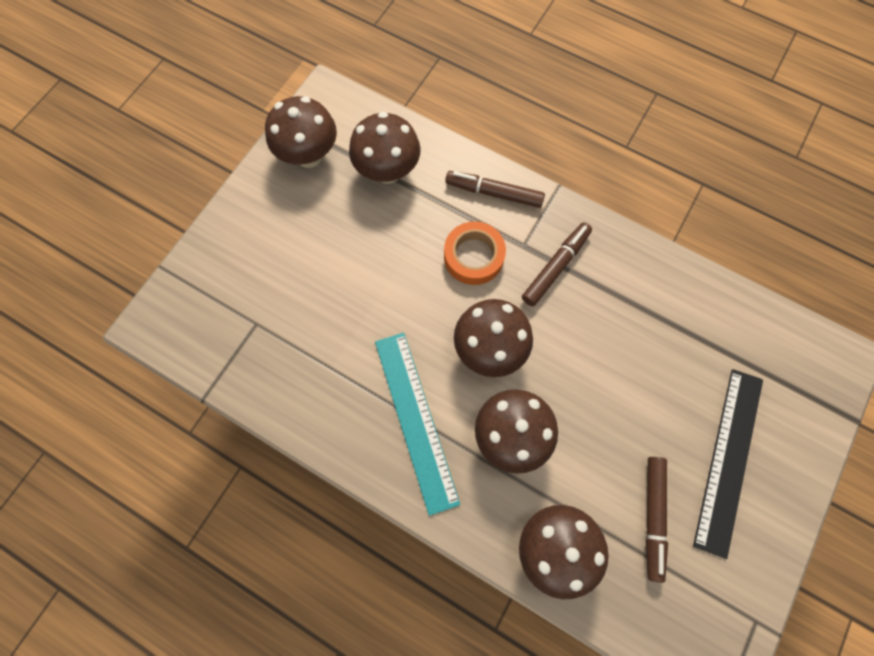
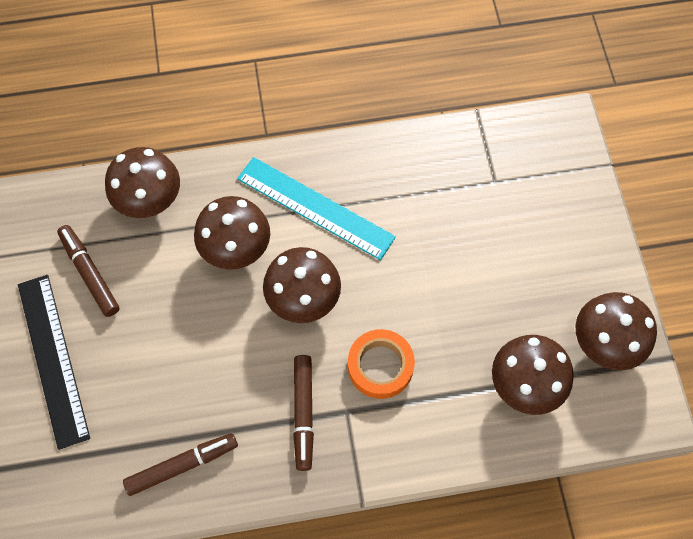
camera: 140 degrees right, 5 degrees down
brown marker [445,171,545,208] -> brown marker moved to [123,433,238,496]

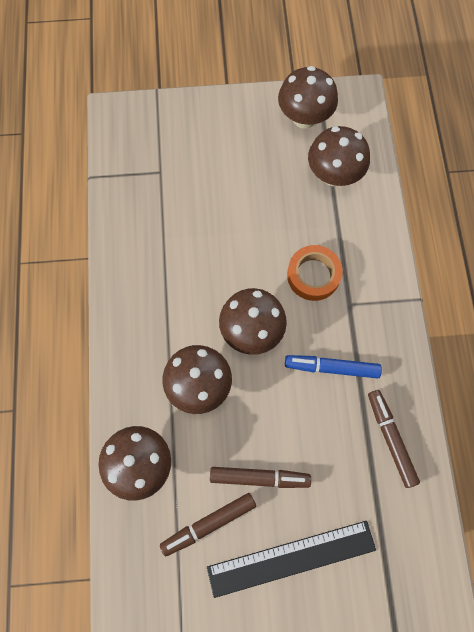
camera: 85 degrees left, 5 degrees up
turquoise ruler [237,157,396,260] -> none
brown marker [293,355,314,471] -> brown marker moved to [210,467,311,488]
none -> blue marker [285,355,382,379]

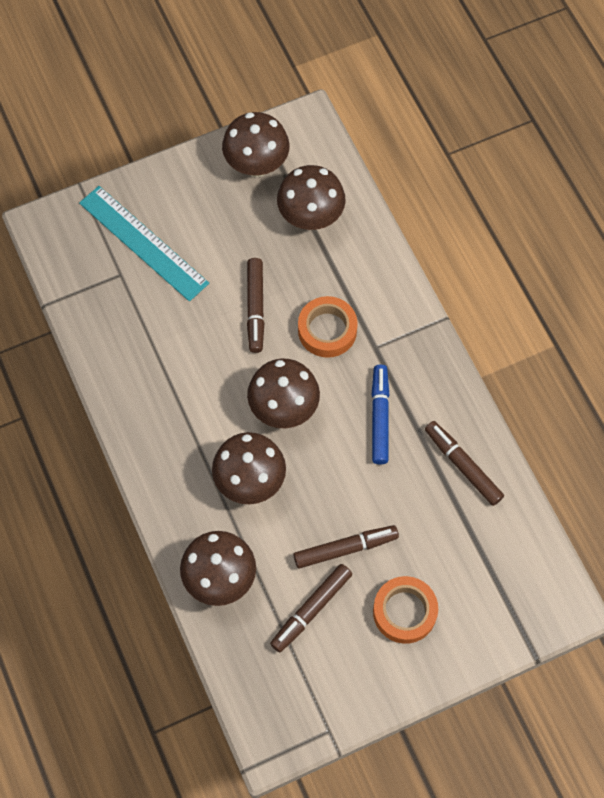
camera: 20 degrees left, 5 degrees down
black ruler [207,521,376,598] -> orange tape [373,576,438,644]
blue marker [285,355,382,379] -> blue marker turned 105 degrees clockwise [371,365,390,464]
none -> turquoise ruler [79,186,209,301]
none -> brown marker [247,258,264,353]

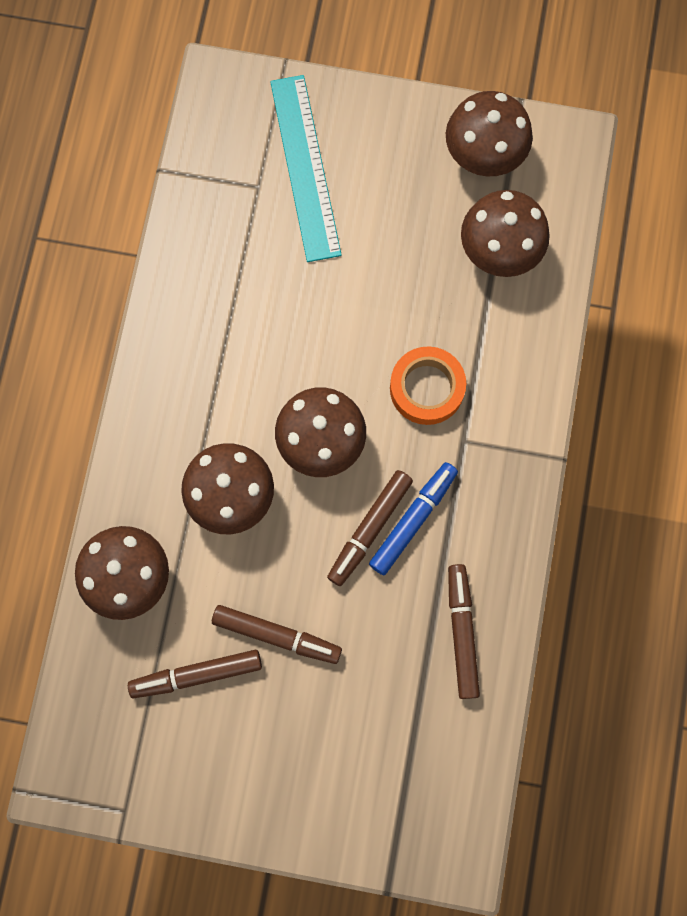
camera: 35 degrees right, 10 degrees up
brown marker [247,258,264,353] -> brown marker moved to [327,470,413,586]
orange tape [373,576,438,644] -> none

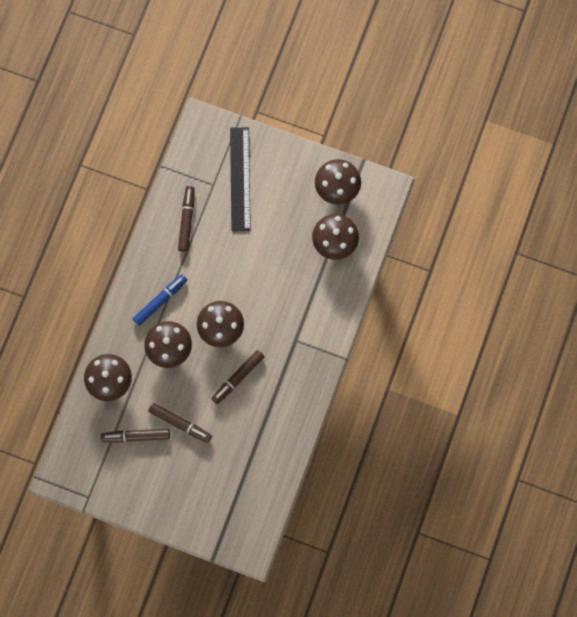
camera: 10 degrees right, 0 degrees up
turquoise ruler [270,75,342,262] -> black ruler [230,127,251,231]
blue marker [369,462,458,575] -> blue marker moved to [133,275,187,326]
orange tape [390,346,466,425] -> none
brown marker [448,564,480,699] -> brown marker moved to [178,186,195,252]

